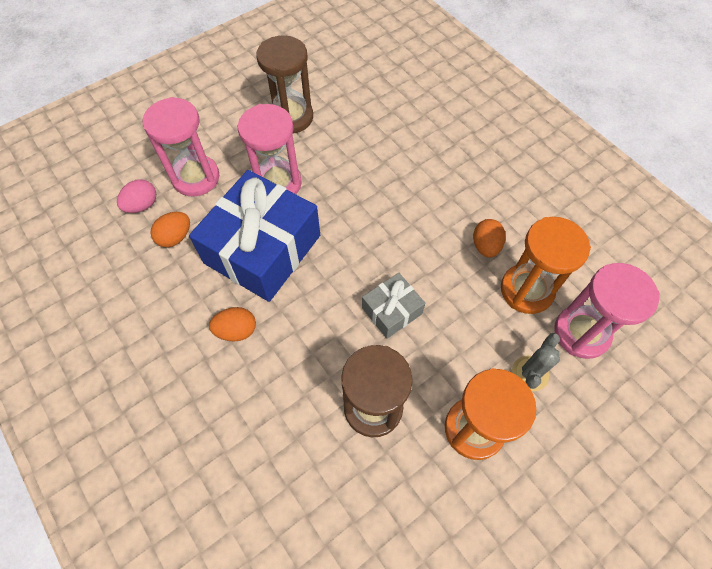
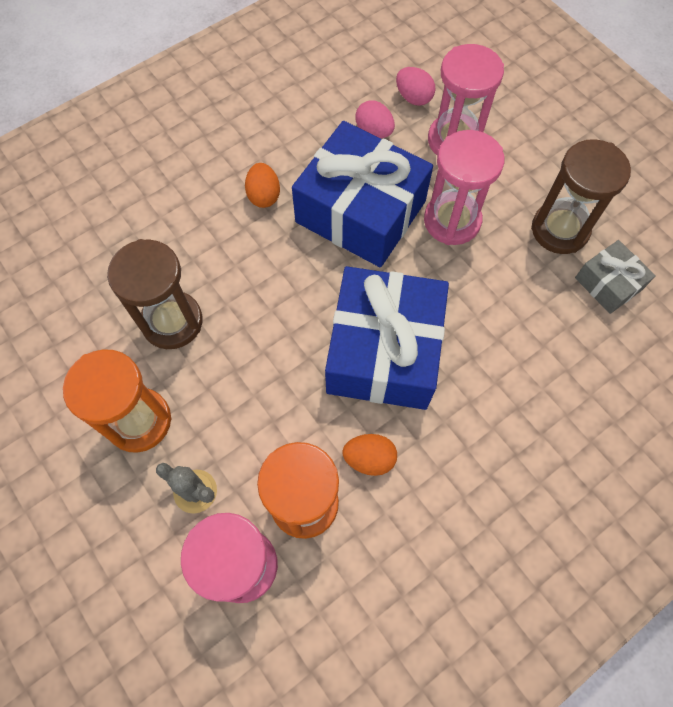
camera: 90 degrees right, 5 degrees up
orange egg [151,212,190,248] -> pink egg [355,100,395,138]
grey gift [362,273,425,339] -> grey gift moved to [575,240,656,314]
none -> blue gift [325,266,449,410]

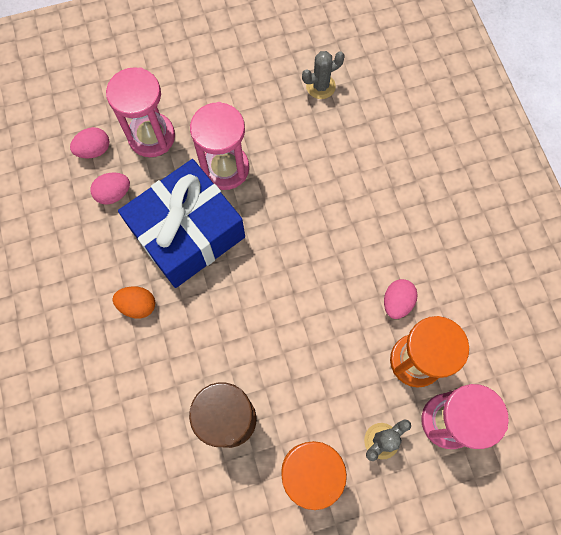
camera: 70 degrees left, 5 degrees up
blue gift [325,266,449,410] -> none
orange egg [342,434,397,476] -> pink egg [384,279,418,319]
brown hourglass [531,139,631,254] -> none
grey gift [575,240,656,314] -> grey cactus [302,51,345,99]

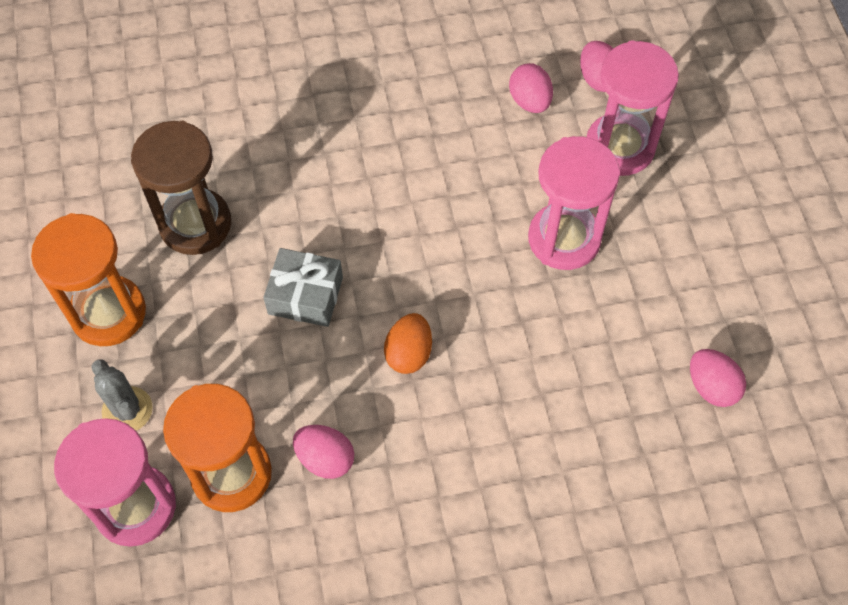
camera: 95 degrees right, 10 degrees down
orange egg [113,286,155,319] -> orange egg moved to [384,313,432,374]
blue gift [118,159,245,288] -> none
grey cactus [302,51,345,99] -> pink egg [690,349,746,407]
none -> grey gift [263,248,343,327]

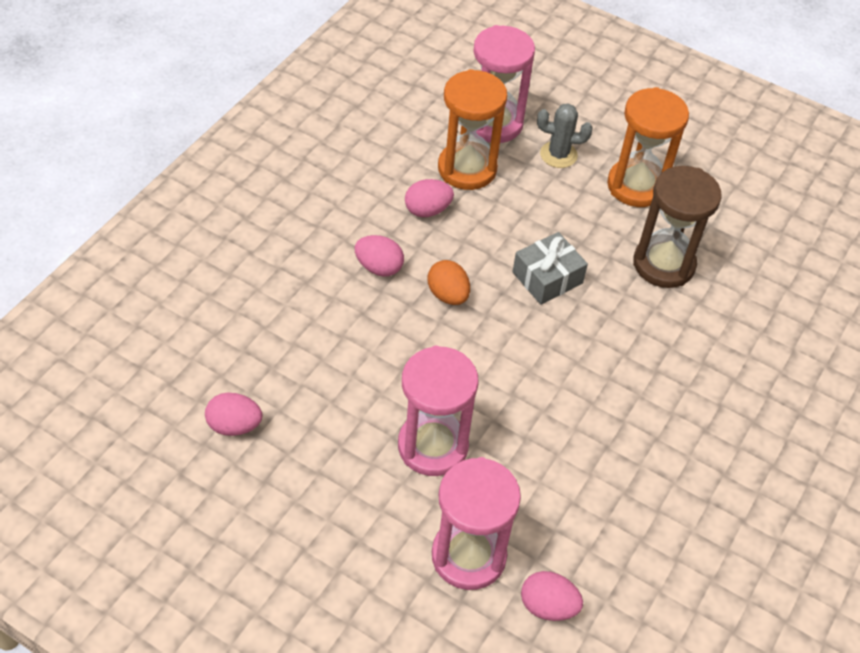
camera: 130 degrees right, 10 degrees down
pink egg [509,63,553,113] -> pink egg moved to [354,235,404,277]

